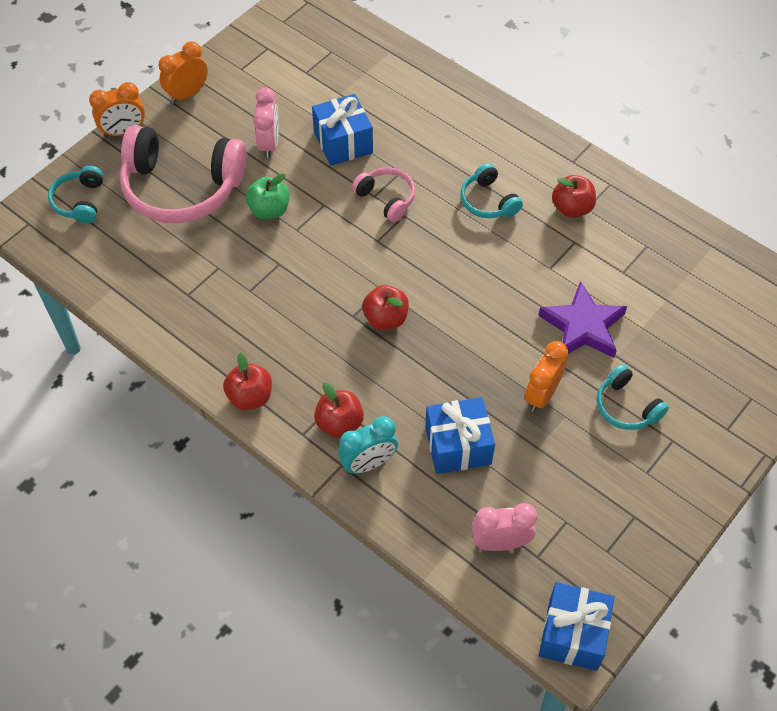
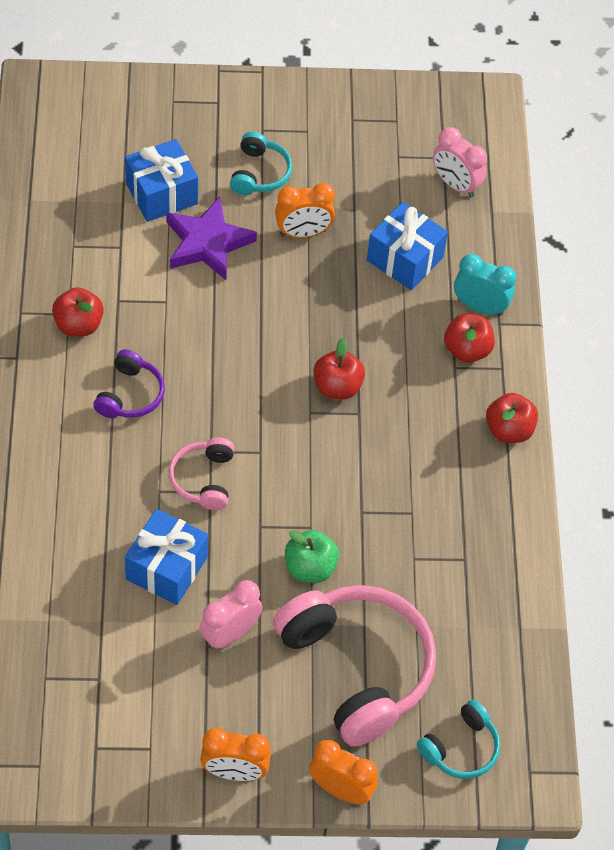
camera: 135 degrees left, 0 degrees up
turquoise headphones [460,163,523,218] -> purple headphones [93,349,165,418]
blue gift [539,582,615,671] -> blue gift moved to [125,139,198,222]

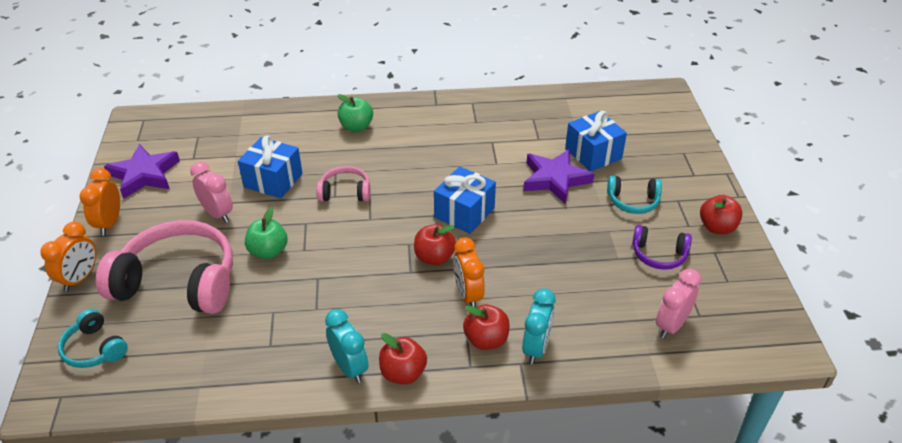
camera: 90 degrees right, 15 degrees down
red apple [52,287,104,337] -> red apple moved to [700,195,742,234]
purple headphones [93,349,165,418] -> purple headphones moved to [632,225,692,270]
pink headphones [273,585,436,747] -> pink headphones turned 135 degrees counterclockwise [96,220,233,314]
orange clock [275,183,335,238] -> orange clock moved to [453,237,485,307]
blue gift [367,202,448,290] -> blue gift moved to [434,166,496,234]
none -> purple star [104,144,180,199]
none -> turquoise clock [325,309,368,383]
none -> green apple [338,94,373,132]

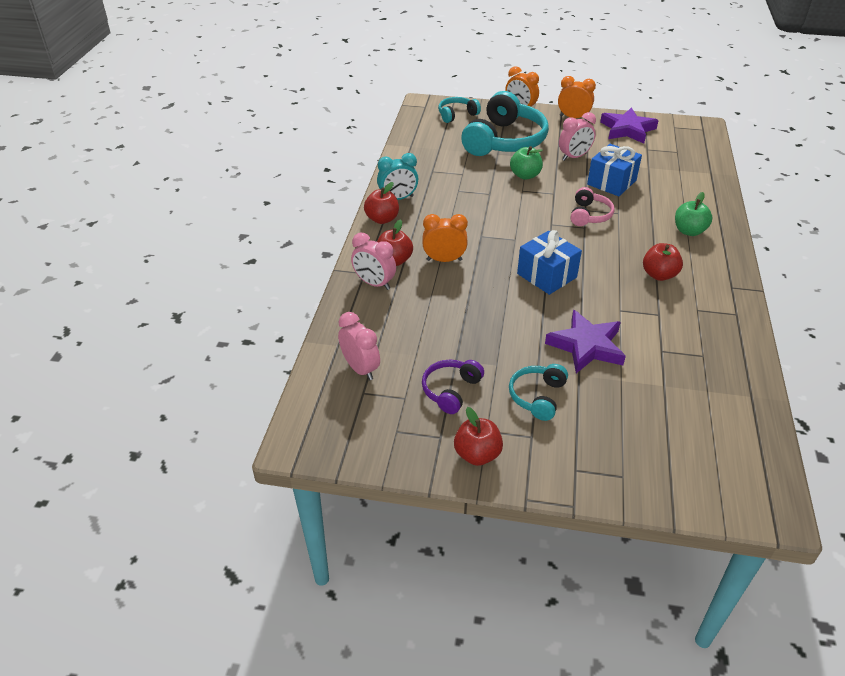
camera: 105 degrees right, 0 degrees up
pink headphones [96,220,233,314] -> turquoise headphones [461,91,549,156]
red apple [414,224,456,265] -> red apple moved to [643,243,683,281]
turquoise clock [522,288,555,364] -> pink clock [351,233,396,290]
blue gift [565,111,627,171] -> none

